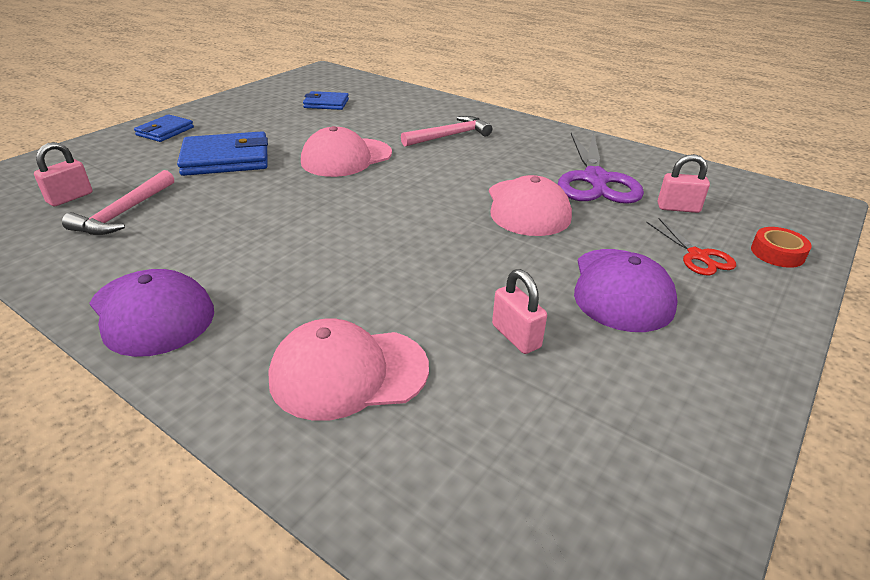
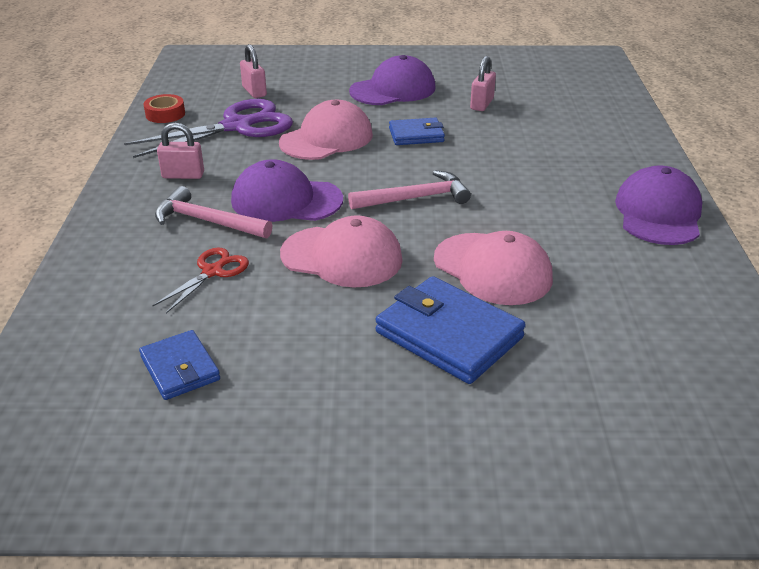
camera: 125 degrees left, 0 degrees up
pink padlock [34,142,92,206] -> pink padlock moved to [157,122,204,179]
pink hammer [62,170,174,235] -> pink hammer moved to [348,170,471,209]
blue wallet [134,114,194,142] -> blue wallet moved to [389,118,445,145]
pink cap [269,319,429,421] -> pink cap moved to [434,231,553,305]
red scissors [646,218,736,275] -> red scissors moved to [152,247,249,313]
red tape [751,227,812,268] -> red tape moved to [143,94,185,123]
none -> purple cap [231,159,343,222]

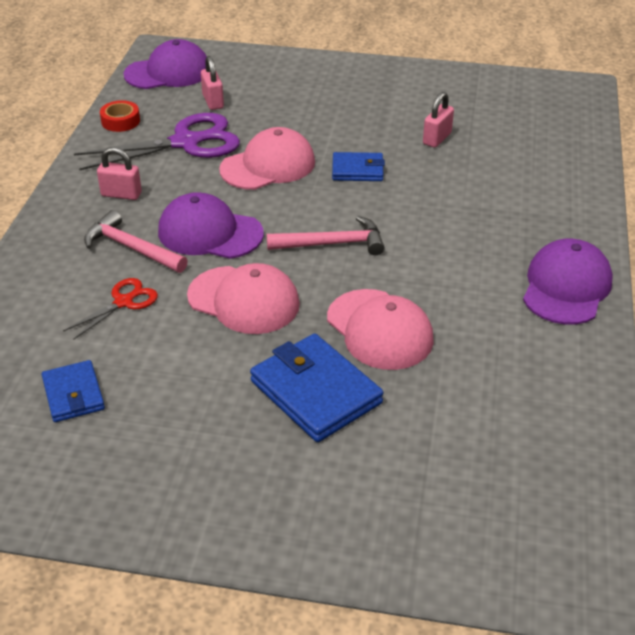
camera: 10 degrees right, 5 degrees up
purple cap [349,55,436,105] -> purple cap moved to [124,39,207,89]

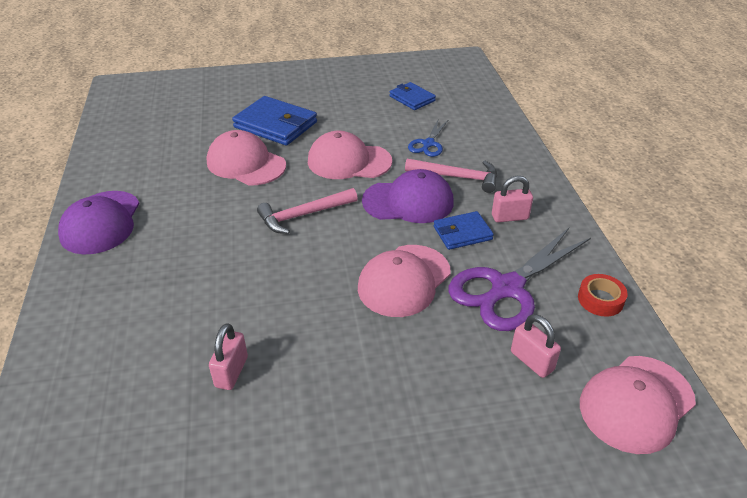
camera: 160 degrees right, 0 degrees up
red scissors [63,278,158,340] -> blue scissors [408,120,448,157]
purple cap [124,39,207,89] -> pink cap [580,356,696,454]
blue wallet [332,152,385,181] -> blue wallet moved to [433,211,494,250]

